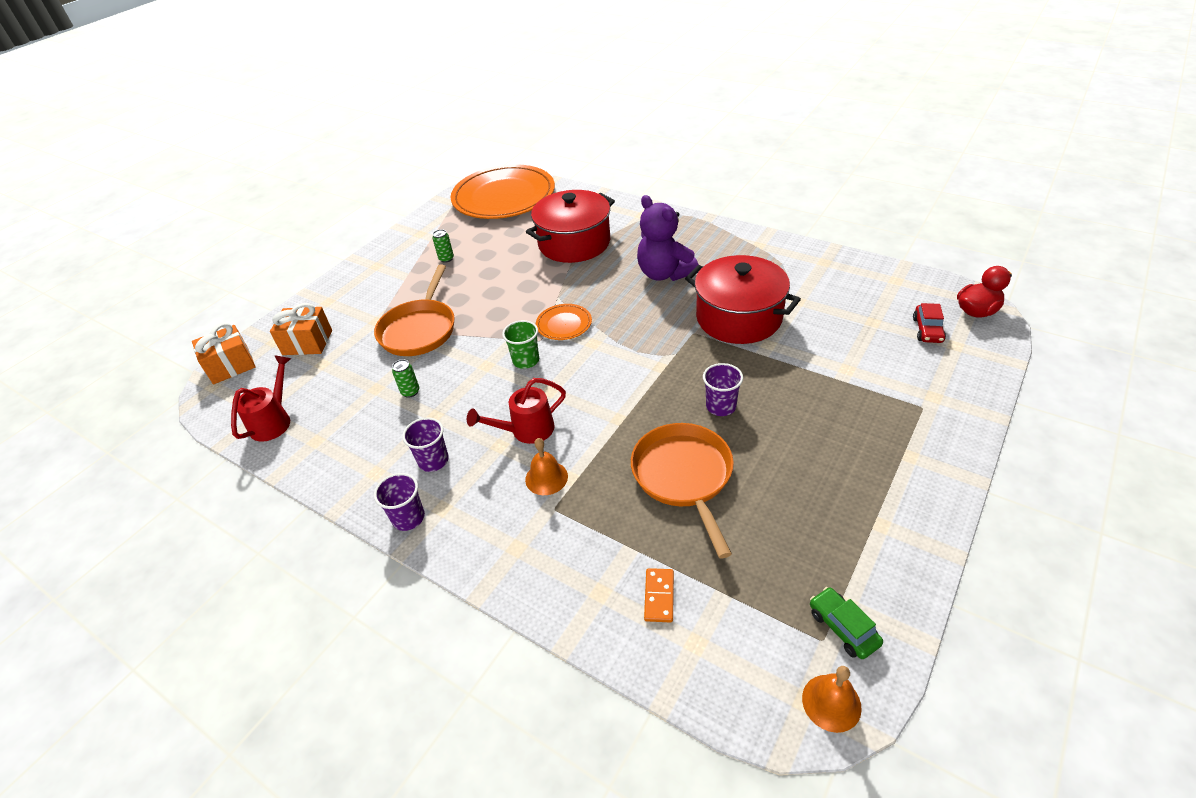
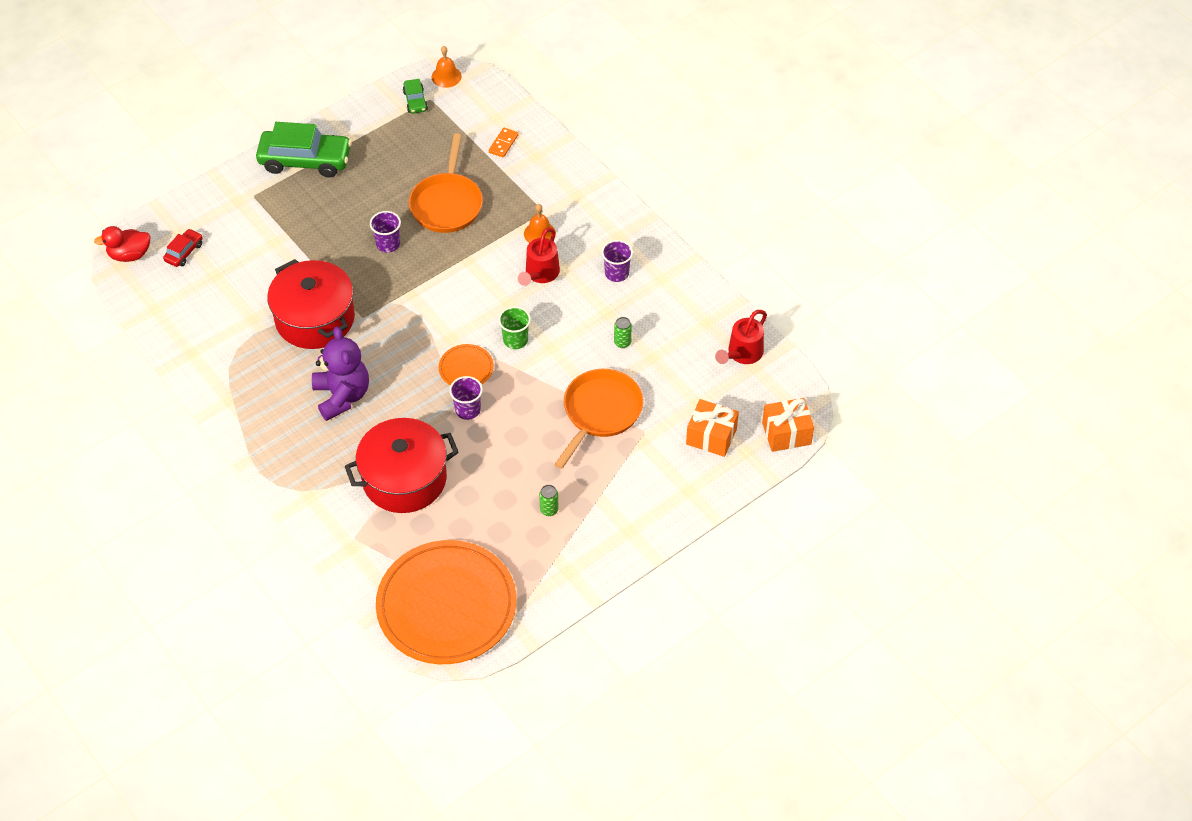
camera: 165 degrees left, 10 degrees up
purple cup [374,473,425,531] -> purple cup moved to [449,376,483,420]
red watering can [467,378,566,444] -> red watering can turned 120 degrees clockwise [518,228,560,286]
none -> green car [256,122,352,178]

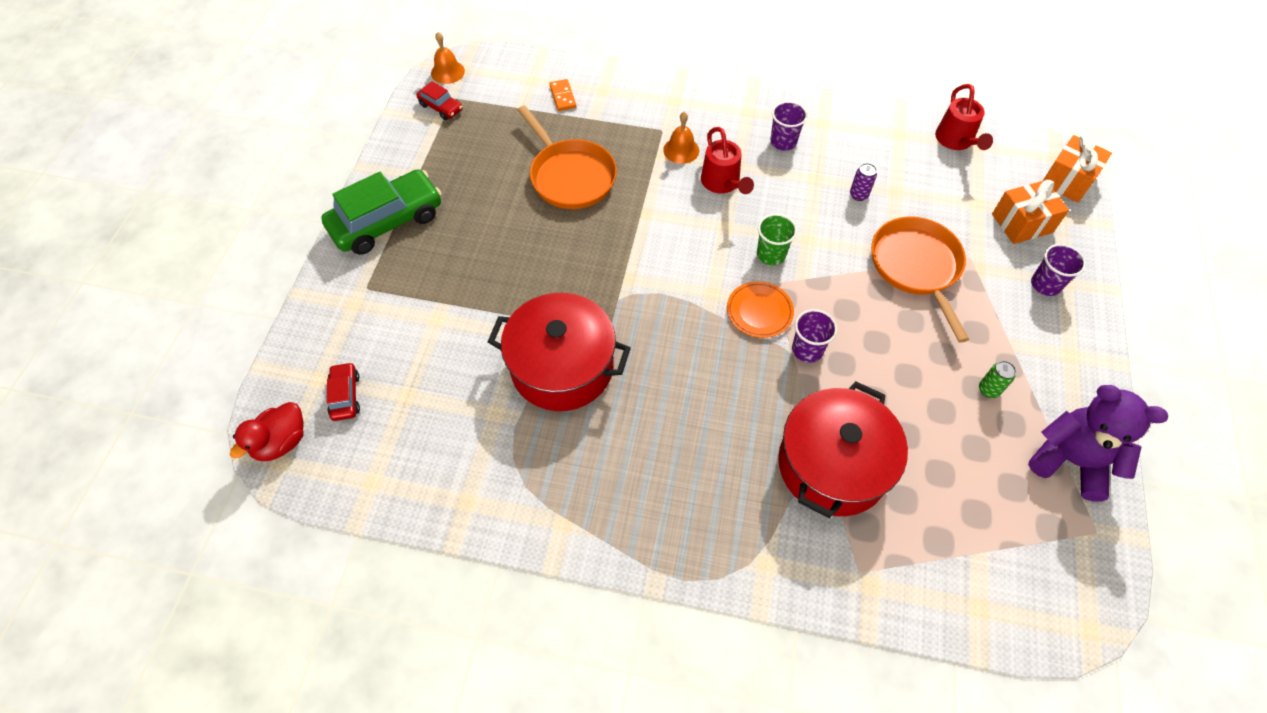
camera: 40 degrees left, 5 degrees up
purple teddy bear [312,327,369,421] -> purple teddy bear moved to [1028,385,1168,502]
purple cup [370,211,401,253] -> purple cup moved to [1031,244,1086,296]
orange plate [376,540,516,664] -> none
green car [403,79,428,114] -> red car [416,81,463,120]
green can [614,317,632,348] -> purple can [850,163,877,201]

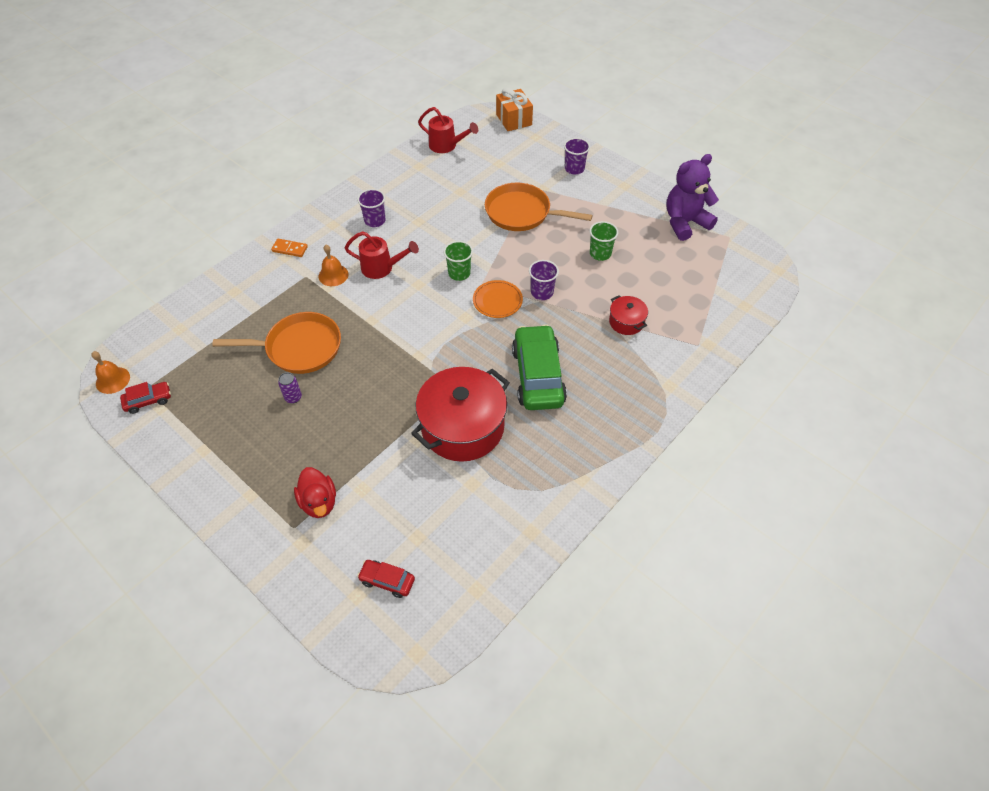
camera: 60 degrees left, 5 degrees down
red duck [230,402,304,461] -> red duck moved to [294,467,336,518]
green car [321,169,442,255] -> green car moved to [512,324,567,410]
orange domino [549,79,576,111] -> orange domino moved to [271,239,308,257]
red pot [778,381,908,518] -> red pot [609,295,648,335], size x0.47
purple can [850,163,877,201] -> purple can moved to [278,372,302,404]
green can [979,361,1016,398] -> none
orange gift [992,180,1069,244] -> none
none -> green cup [589,221,618,261]

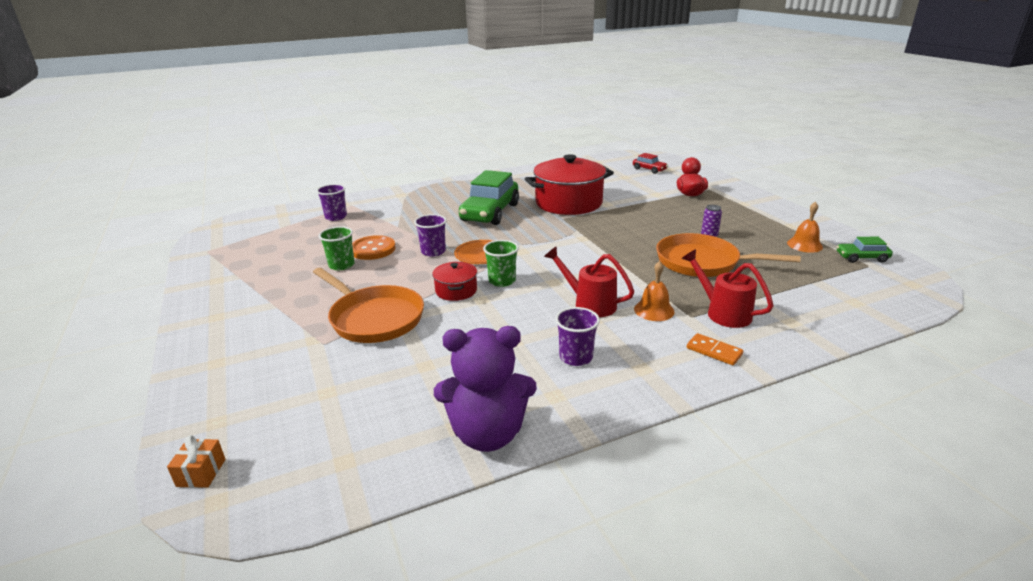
camera: 155 degrees left, 25 degrees down
orange bell [91,351,130,394] -> orange bell moved to [787,202,823,253]
red car [120,382,171,414] -> green car [836,237,893,263]
red watering can [418,107,478,153] -> red watering can moved to [681,249,774,328]
orange gift [496,88,533,131] -> orange gift [167,435,226,488], size x0.55
purple cup [564,138,590,174] -> purple cup moved to [316,184,347,221]
red pot [609,295,648,335] -> red pot moved to [432,262,477,301]
purple teddy bear [666,154,719,241] -> purple teddy bear moved to [434,326,537,452]
none -> orange button [352,235,396,260]

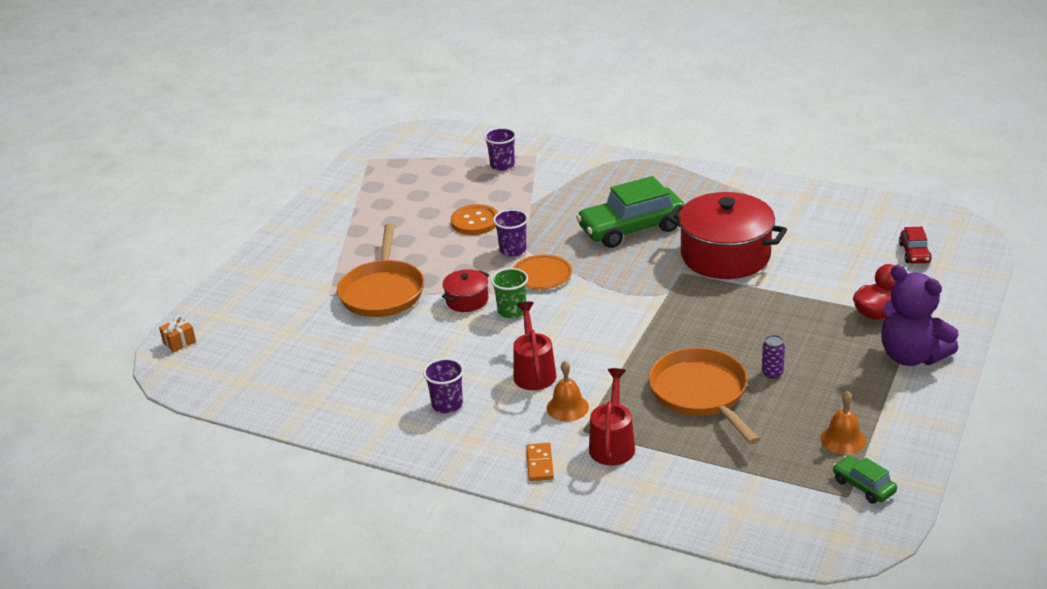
camera: 50 degrees right, 5 degrees up
green cup [319,226,355,270] -> none
purple teddy bear [434,326,537,452] -> purple teddy bear moved to [881,265,958,366]

